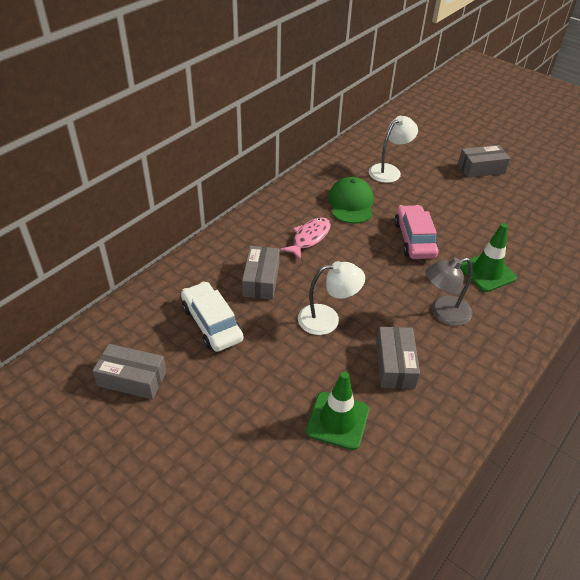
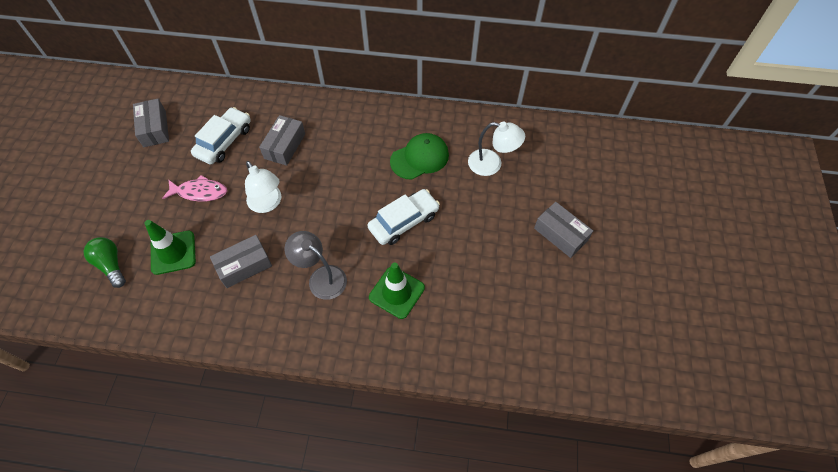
camera: 60 degrees right, 15 degrees up
grey box [242,246,280,300] -> grey box turned 45 degrees counterclockwise [259,115,305,166]
pink fish [280,217,331,260] -> pink fish moved to [162,175,227,202]
pink car [394,205,439,259] -> white car [367,189,440,245]
none -> green light bulb [83,237,126,288]

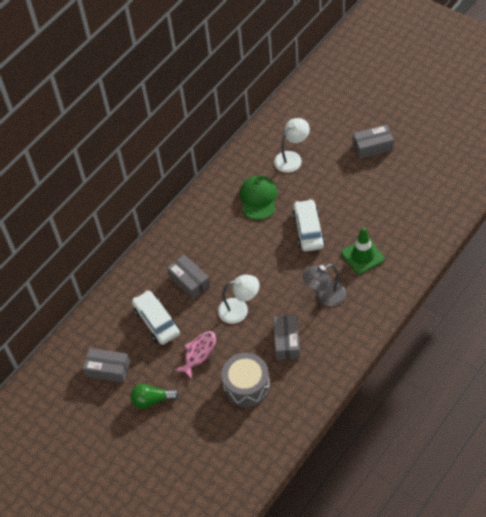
camera: 55 degrees left, 5 degrees down
green light bulb [83,237,126,288] -> green light bulb moved to [131,384,179,409]
green traffic cone [145,220,196,275] -> grey drum [222,353,270,407]

